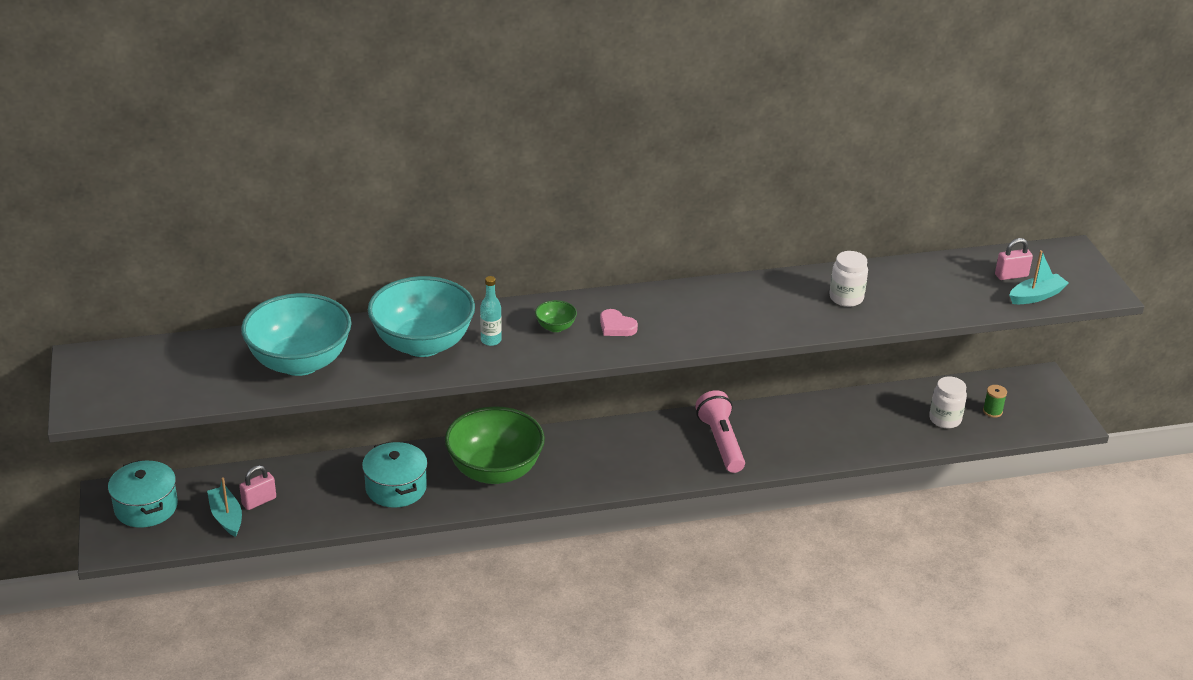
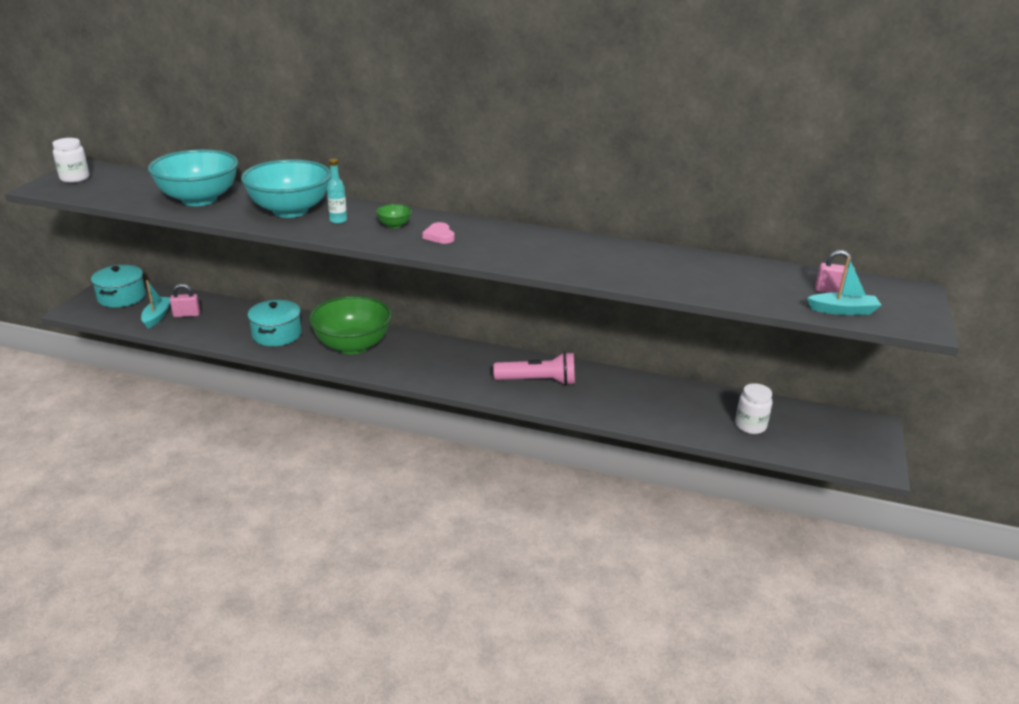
camera: 30 degrees right, 5 degrees down
pink flashlight [695,390,745,473] -> pink flashlight turned 75 degrees clockwise [493,352,575,385]
white jar [829,251,868,307] -> white jar moved to [53,138,89,183]
green spool [983,385,1007,418] -> none

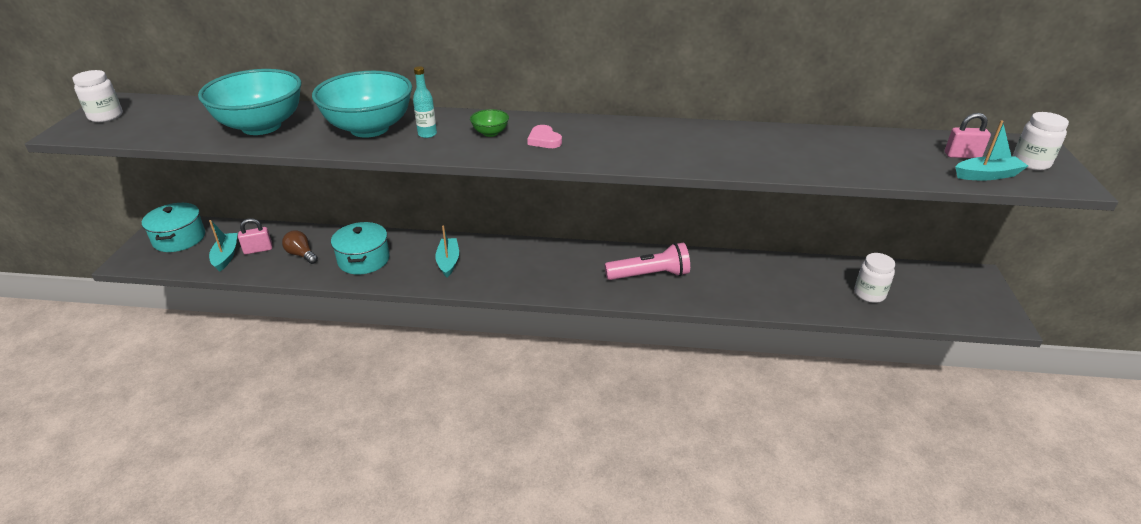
camera: 10 degrees left, 5 degrees up
green bowl [309,296,392,355] -> turquoise boat [435,225,459,277]
none -> brown light bulb [282,230,318,264]
none -> white jar [1013,112,1069,170]

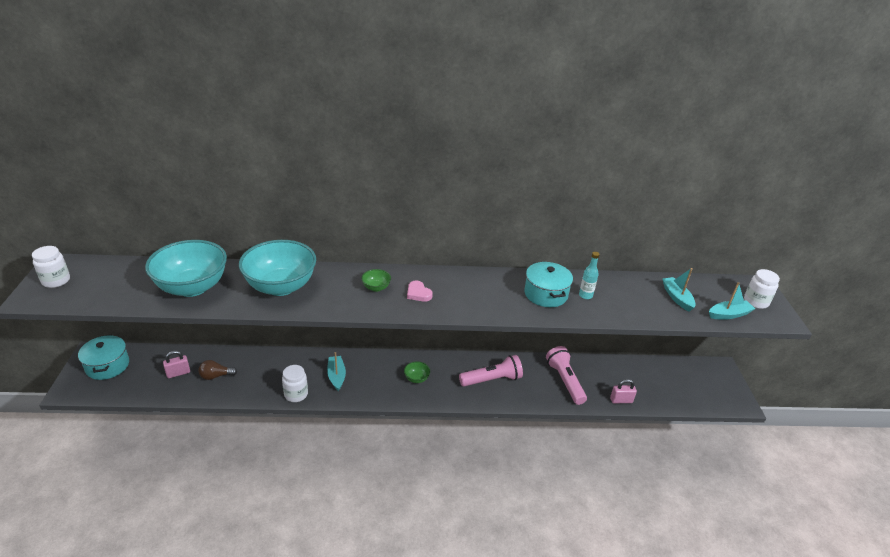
camera: 10 degrees left, 0 degrees up
turquoise boat [209,220,238,272] -> turquoise boat moved to [662,268,695,311]
brown light bulb [282,230,318,264] -> brown light bulb turned 45 degrees counterclockwise [199,360,237,380]
turquoise pot [331,222,390,274] -> turquoise pot moved to [524,262,573,307]
turquoise bottle [413,66,437,138] -> turquoise bottle moved to [579,252,600,299]
white jar [854,253,895,303] -> white jar moved to [282,365,308,402]
pink padlock [945,113,991,158] -> pink padlock moved to [610,379,637,403]
none -> green bowl [404,361,430,383]
none -> pink flashlight [546,346,587,405]

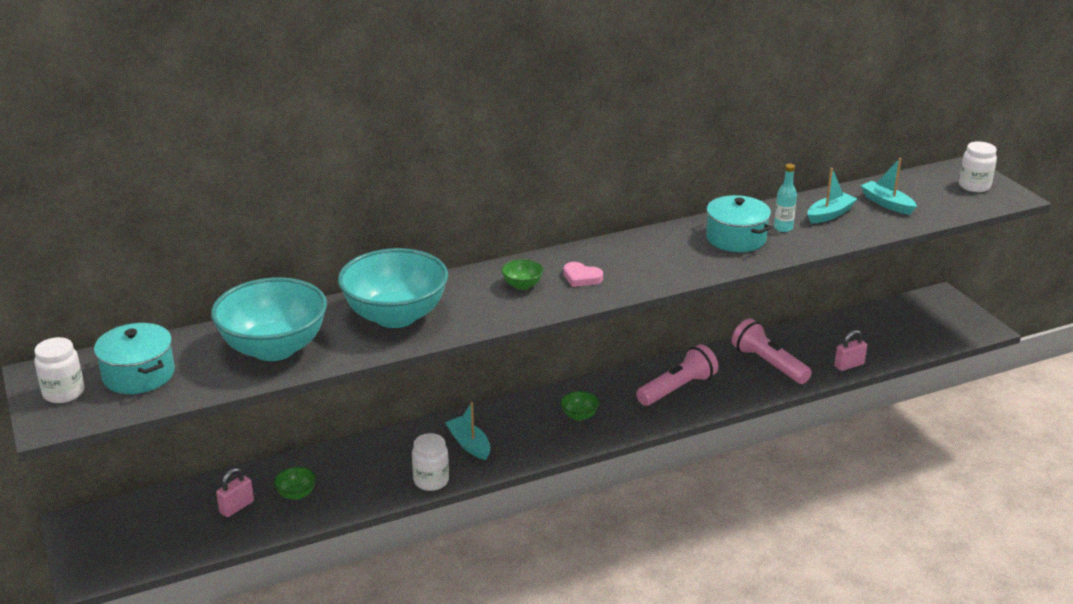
camera: 20 degrees left, 5 degrees down
turquoise pot [78,335,129,380] -> turquoise pot moved to [94,323,175,394]
brown light bulb [199,360,237,380] -> green bowl [274,467,316,500]
turquoise boat [709,282,755,320] -> turquoise boat moved to [808,168,857,224]

